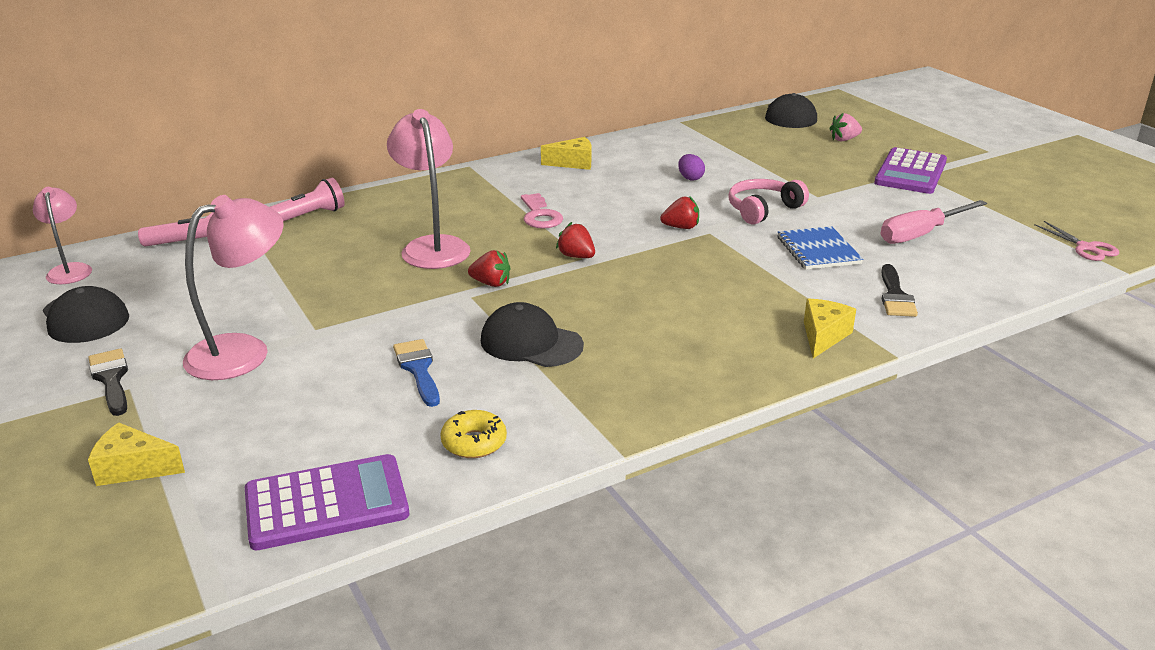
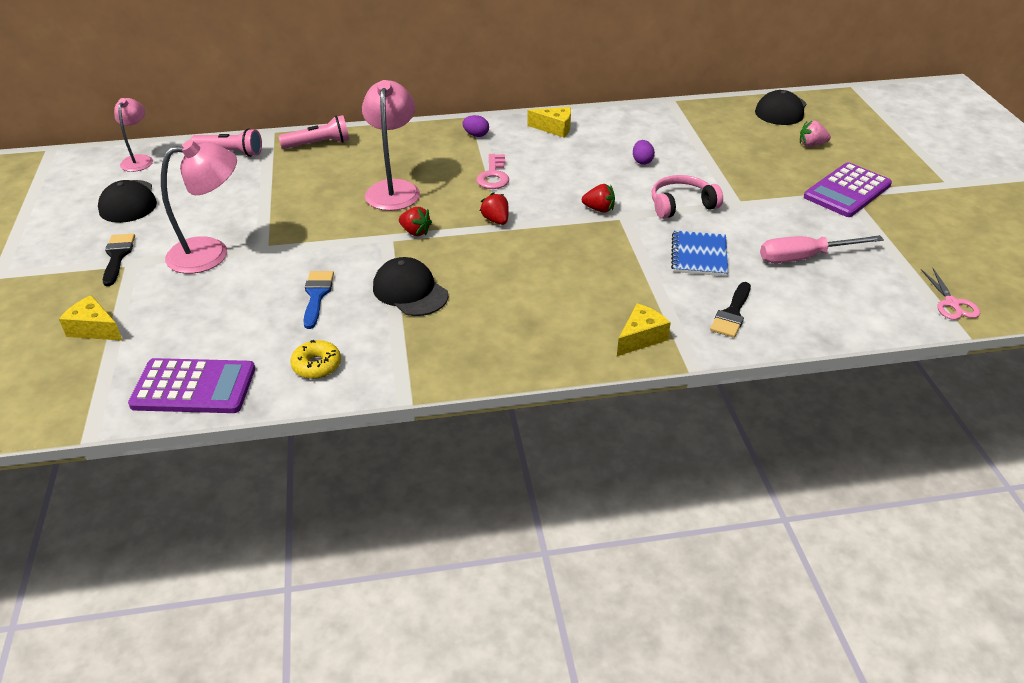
camera: 20 degrees right, 10 degrees up
none -> purple egg [462,115,489,137]

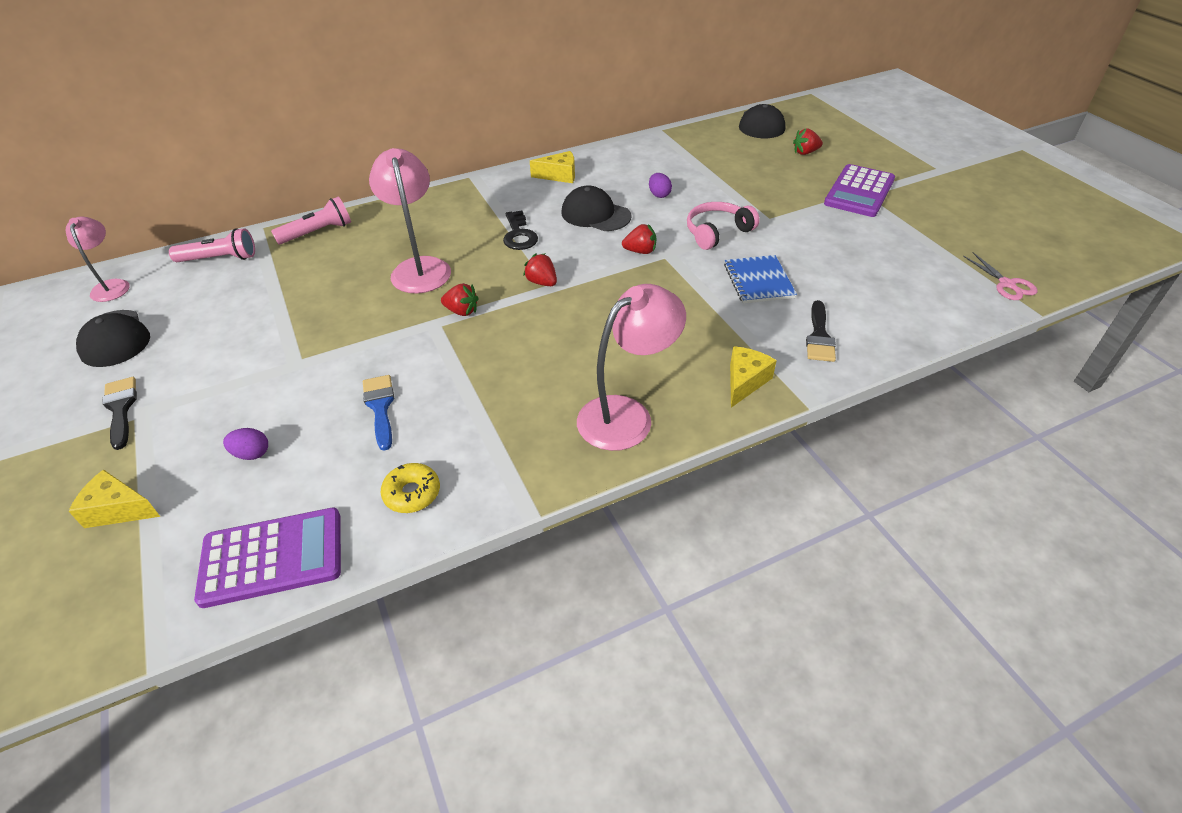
camera: 15 degrees left, 5 degrees up
pink lamp [161,140,237,274] -> pink lamp moved to [577,284,686,451]
black cap [373,257,448,316] -> black cap moved to [561,185,632,231]
purple egg [462,115,489,137] -> purple egg moved to [223,428,268,460]
pink key [476,154,509,189] -> black key [503,210,538,250]
pink screwdriver [760,235,884,263] -> none
pink strawberry [800,121,831,146] -> red strawberry [793,128,823,155]

